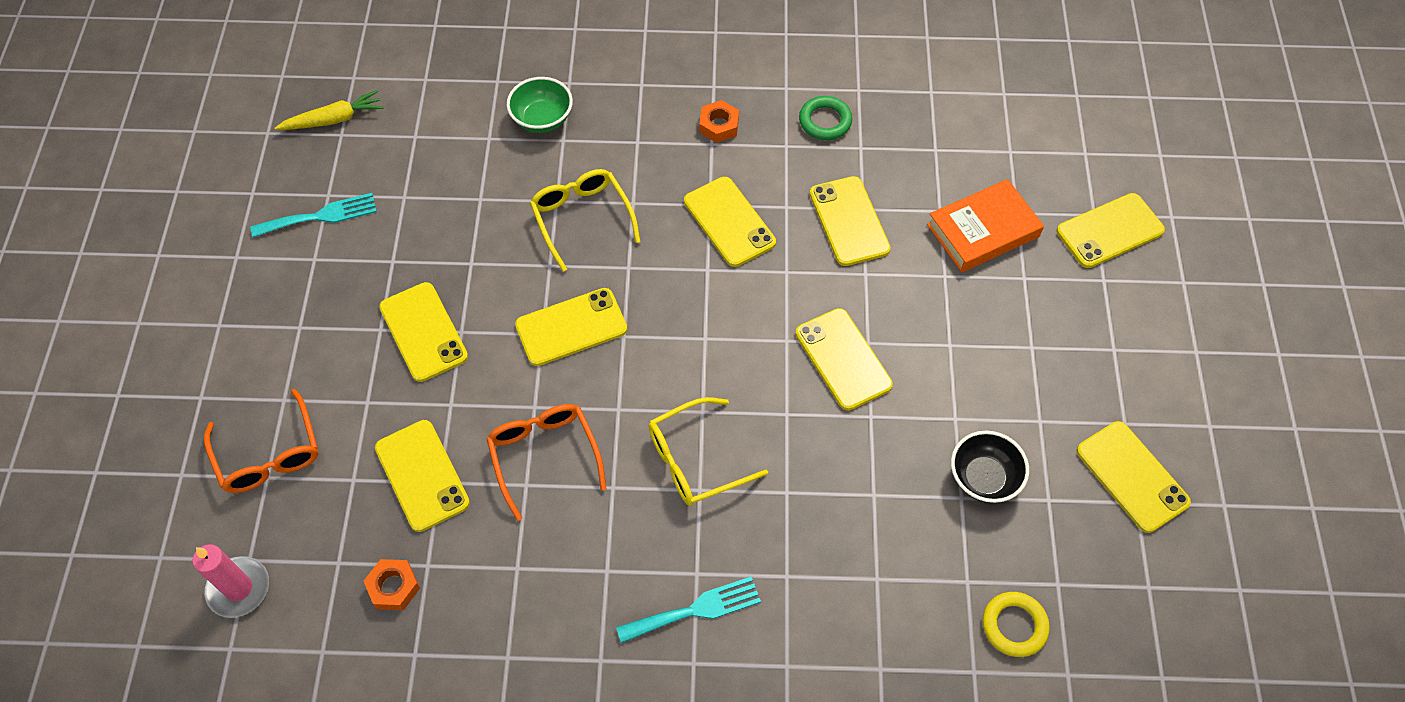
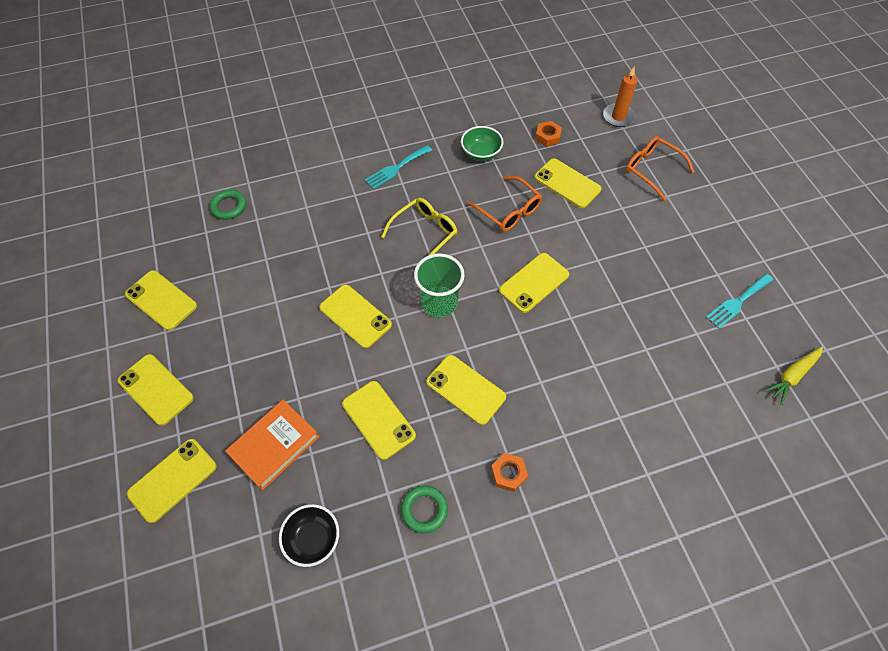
camera: 160 degrees right, 0 degrees up
pink candle [192,544,269,618] -> orange candle [603,66,638,127]
yellow phone [379,282,468,382] -> yellow phone moved to [118,354,194,426]
green bowl [507,77,573,133] -> green bowl moved to [461,126,503,161]
yellow glasses [530,169,641,272] -> none
black bowl [951,431,1029,503] -> black bowl moved to [279,504,339,567]
yellow ring [983,592,1050,657] -> green ring [209,190,246,220]
none -> green cup [414,253,465,318]

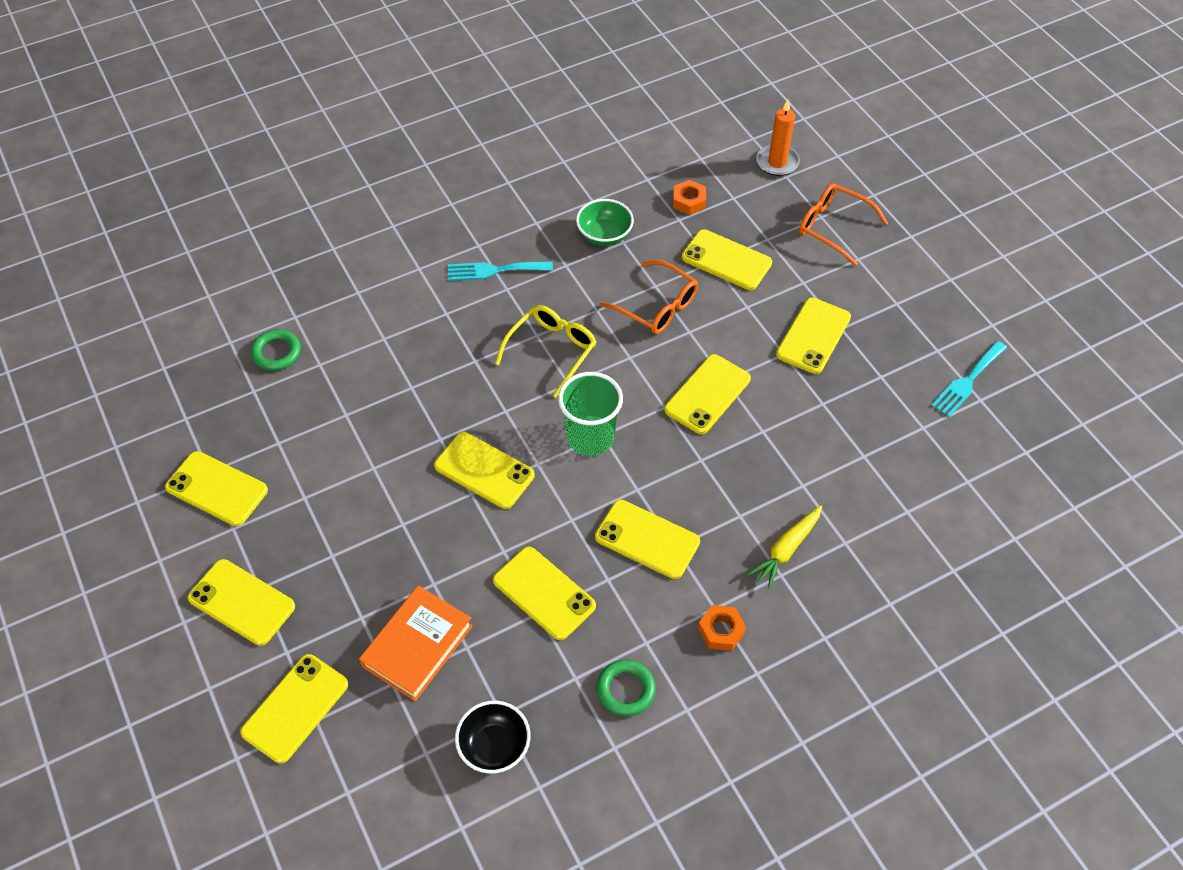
camera: 10 degrees left, 5 degrees down
turquoise fork [365,145,432,189] -> turquoise fork turned 45 degrees clockwise [448,261,553,281]
yellow carrot [764,347,823,405] -> yellow carrot moved to [748,505,822,589]
none -> yellow phone [776,297,851,374]

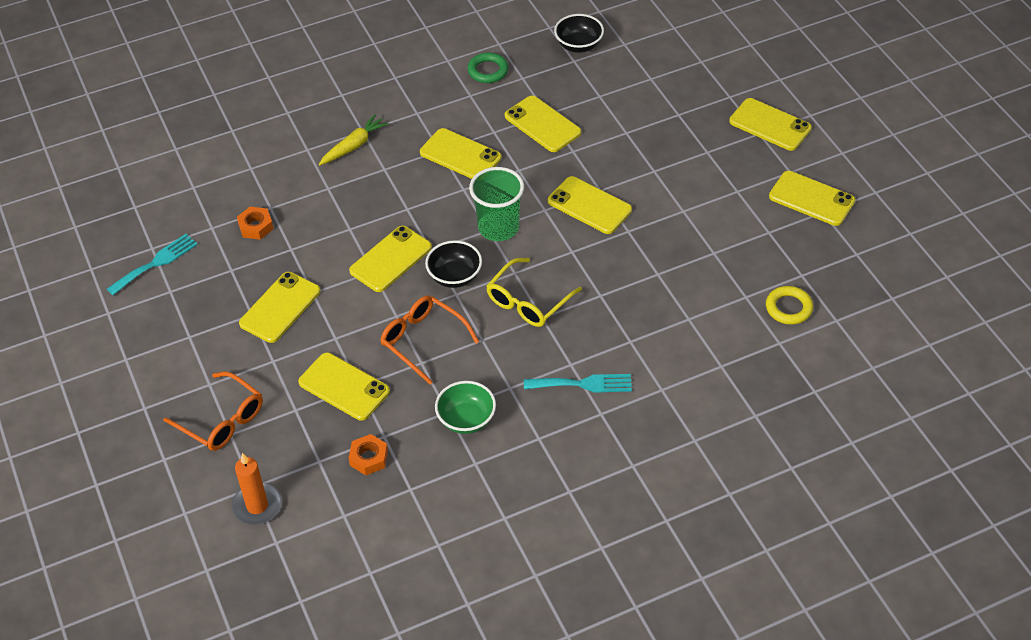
camera: 175 degrees left, 5 degrees down
yellow phone [240,654,348,764] -> none
green ring [251,329,301,371] -> yellow ring [766,286,813,325]
orange book [359,585,473,701] -> none
orange nut [698,605,746,651] -> orange nut moved to [237,207,273,240]
none -> black bowl [425,240,482,288]

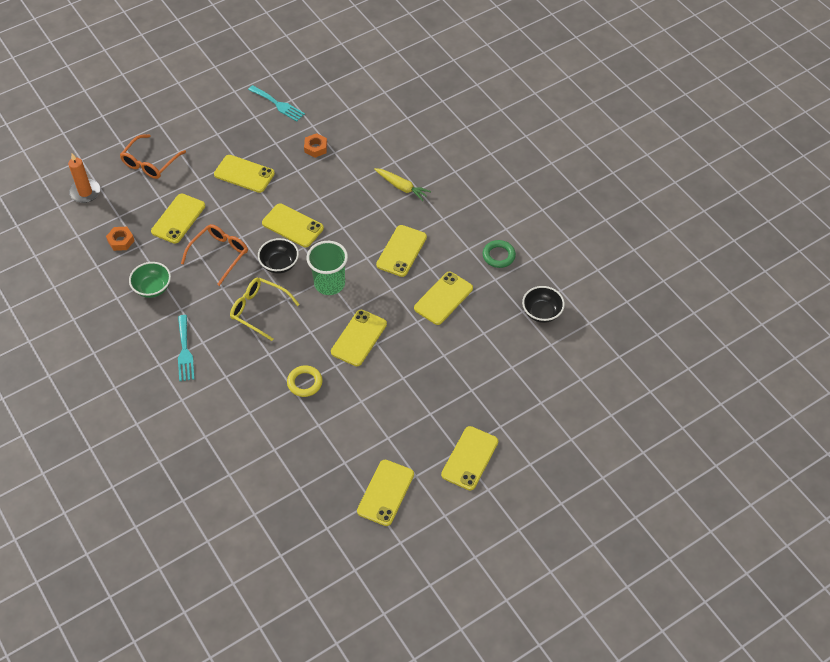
camera: 80 degrees right, 5 degrees up
yellow ring [766,286,813,325] -> yellow ring moved to [287,365,323,397]

